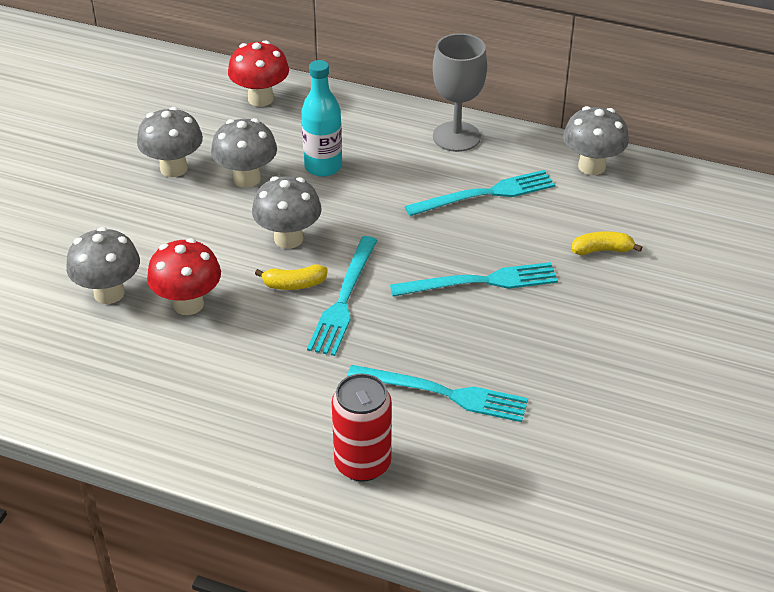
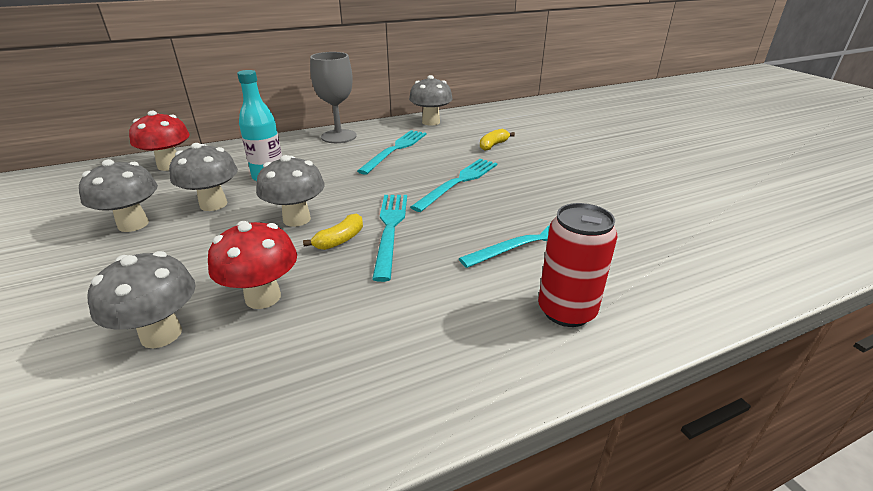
camera: 45 degrees left, 10 degrees down
turquoise fork [307,236,377,356] -> turquoise fork turned 150 degrees counterclockwise [372,195,407,282]

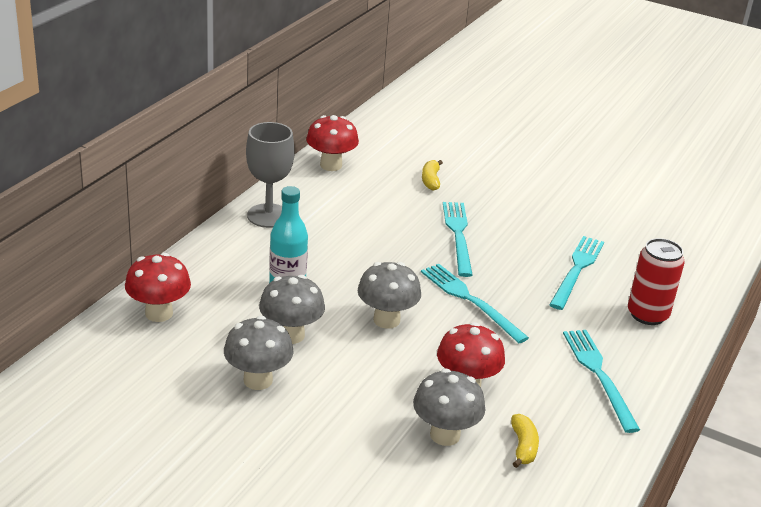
camera: 40 degrees left, 0 degrees up
yellow banana [303,213,363,250] -> yellow banana moved to [511,414,539,468]
turquoise fork [357,130,427,175] -> turquoise fork moved to [563,330,640,433]
grey mushroom [409,75,453,126] -> red mushroom [306,115,359,171]

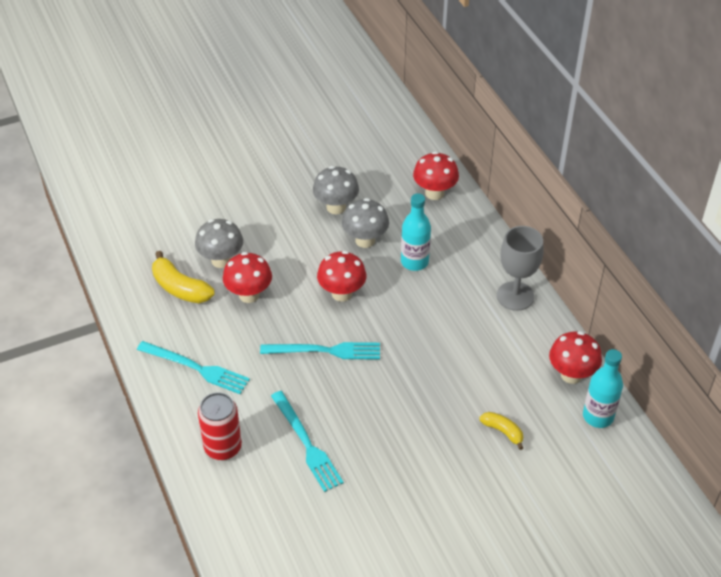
camera: 130 degrees right, 15 degrees up
grey mushroom [358,262,421,329] -> red mushroom [317,251,366,302]
turquoise fork [443,202,473,277] -> none
yellow banana [511,414,539,468] -> yellow banana [152,251,215,303], size x1.69
none -> turquoise bottle [583,349,623,428]

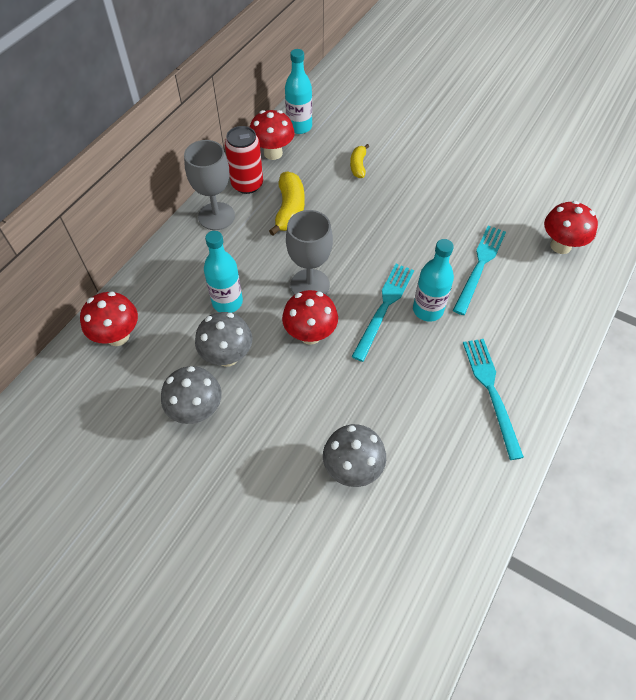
camera: 125 degrees left, 10 degrees up
yellow banana [152,251,215,303] -> yellow banana moved to [269,171,305,236]
red can [198,392,242,460] -> red can moved to [225,126,263,194]
red mushroom [223,252,272,303] -> red mushroom moved to [544,201,598,254]
turquoise fork [260,342,380,359] -> turquoise fork turned 60 degrees clockwise [351,264,414,362]
none -> grey goblet [286,210,333,295]
none -> turquoise bottle [413,239,454,322]

